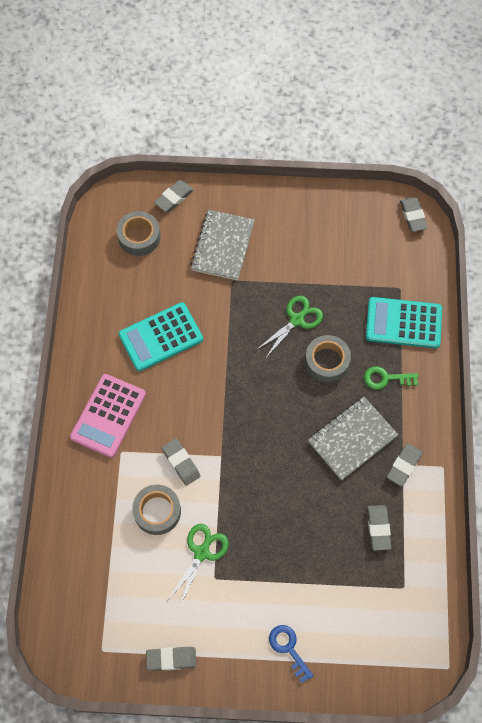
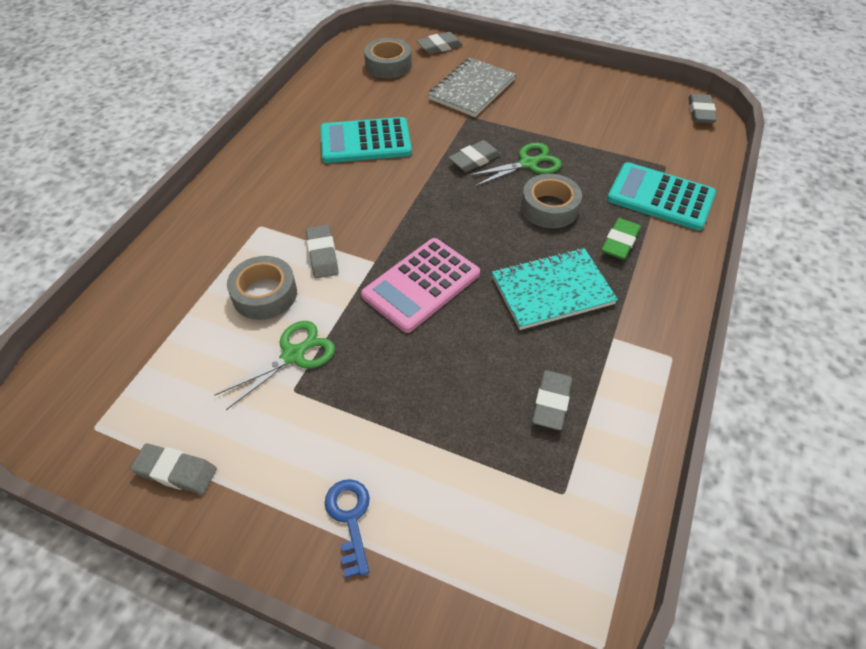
camera: 20 degrees right, 15 degrees down
pink calculator [70,374,146,458] -> pink calculator moved to [361,238,480,333]
grey notebook [308,397,398,480] -> turquoise notebook [492,248,618,330]
green key [364,366,418,390] -> green eraser [602,218,641,260]
grey eraser [387,443,423,487] -> grey eraser moved to [449,140,501,172]

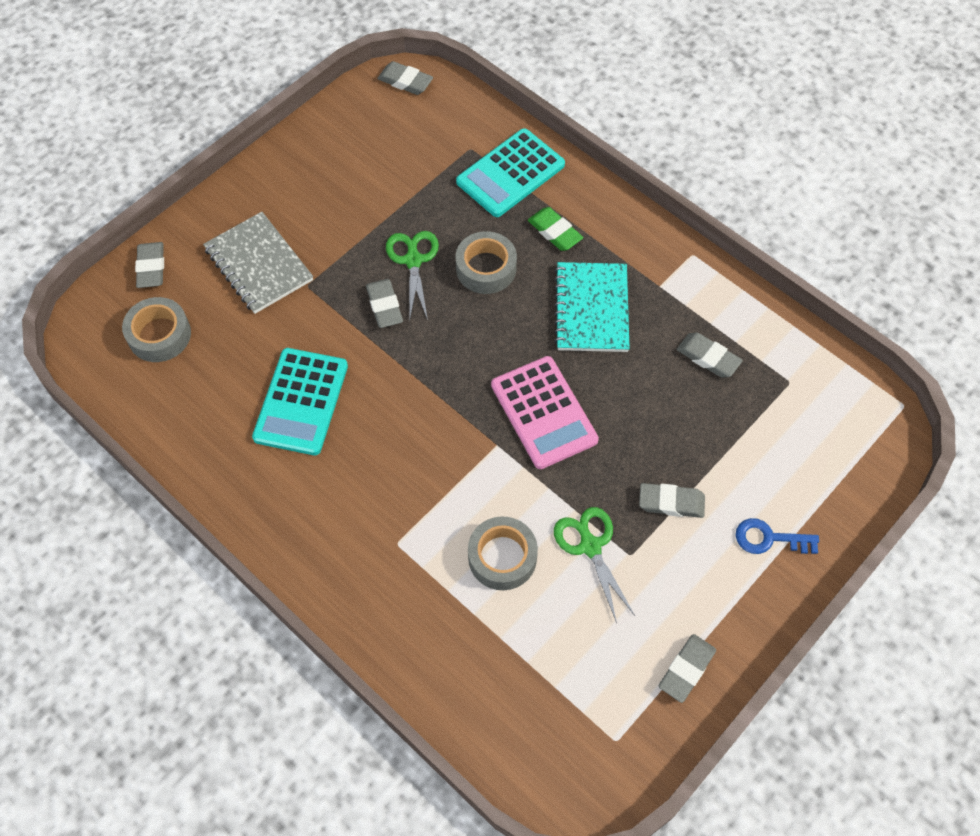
camera: 70 degrees left, 10 degrees up
grey eraser [306,225,339,278] -> grey eraser moved to [639,483,705,518]

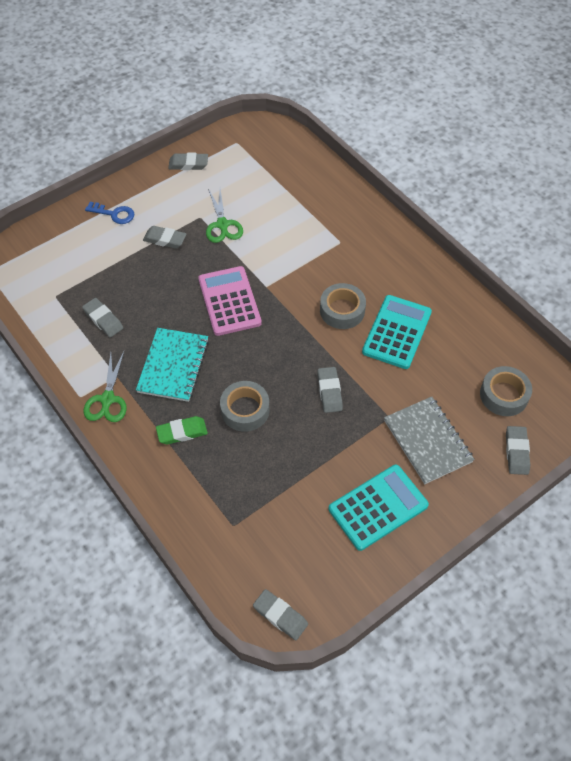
camera: 170 degrees left, 5 degrees down
green scissors [386,231,439,320] -> green scissors moved to [83,352,127,422]
turquoise calculator [456,128,565,217] -> turquoise calculator moved to [329,465,429,551]
grey tape [468,516,538,590] -> grey tape moved to [320,283,366,329]
green eraser [528,207,583,251] -> green eraser turned 75 degrees counterclockwise [156,416,208,444]
grey eraser [659,634,716,703] -> grey eraser turned 45 degrees clockwise [168,153,208,170]

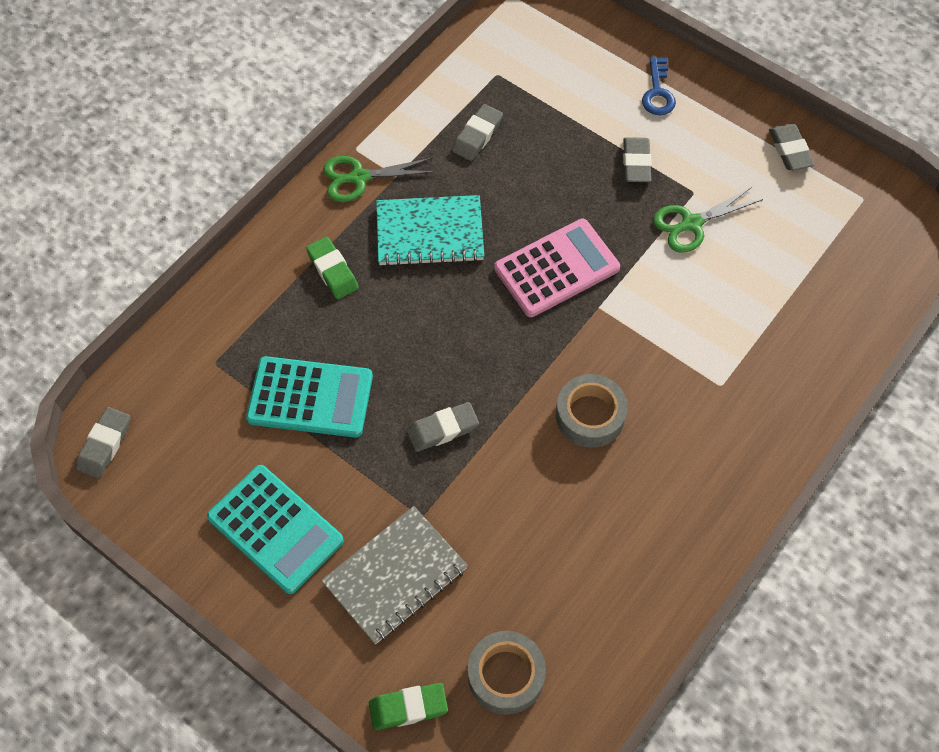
camera: 75 degrees right, 5 degrees up
grey tape [220,381,270,432] -> none
turquoise calculator [362,295,432,369] -> turquoise calculator moved to [246,356,373,438]
grey eraser [506,426,530,475] -> green eraser [369,683,448,730]

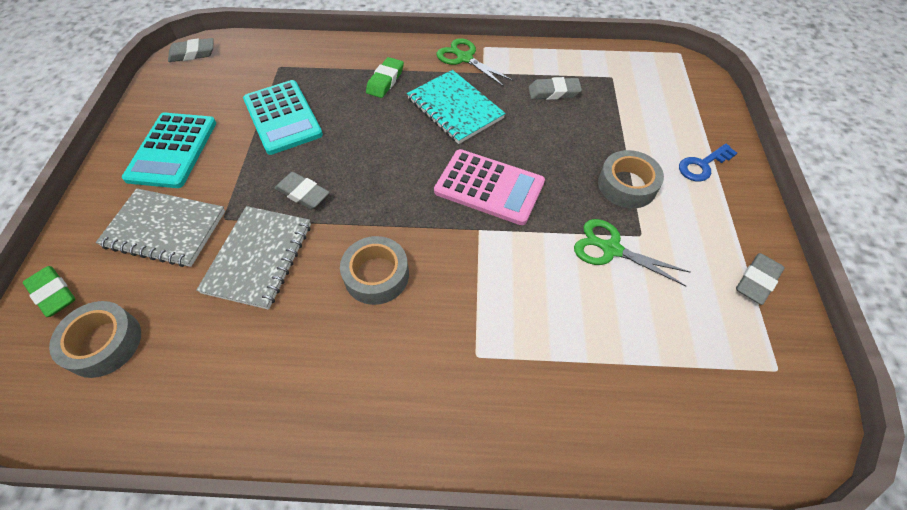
camera: 55 degrees right, 5 degrees down
grey eraser [623,137,652,182] -> grey tape [598,150,664,209]
none -> grey notebook [196,206,311,310]

